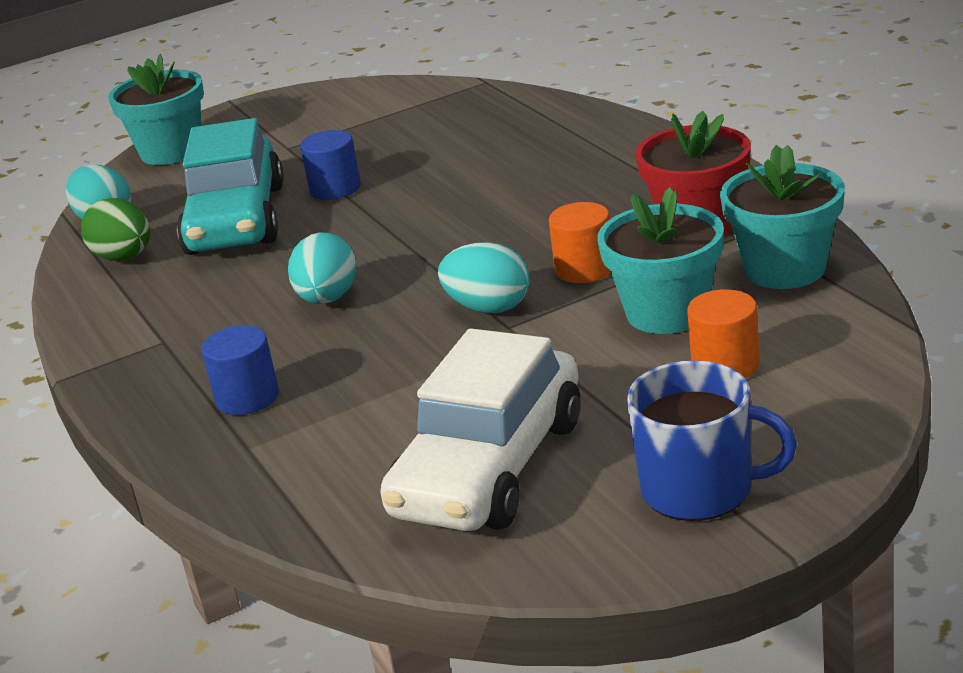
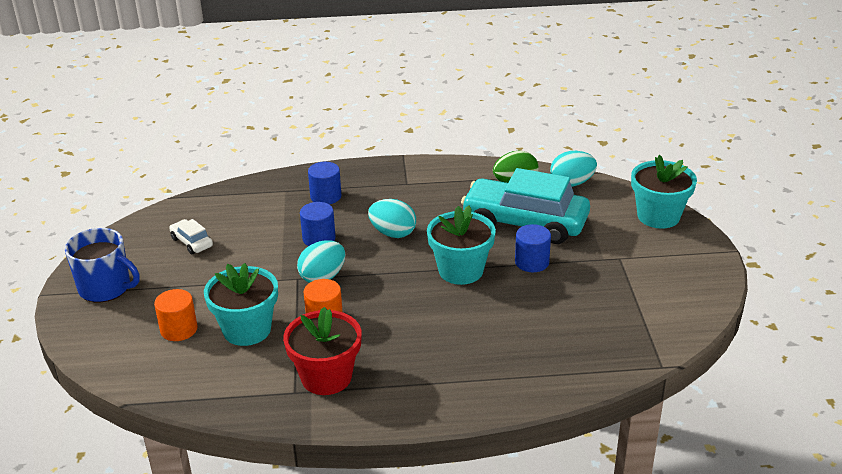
camera: 110 degrees right, 5 degrees up
white car [380,328,581,531] -> white car [169,219,213,254], size x0.42
blue mug [627,360,797,521] -> blue mug turned 105 degrees counterclockwise [65,228,140,302]
turquoise flower pot [720,145,845,289] -> turquoise flower pot moved to [427,206,496,285]
none -> blue cylinder [300,202,336,246]

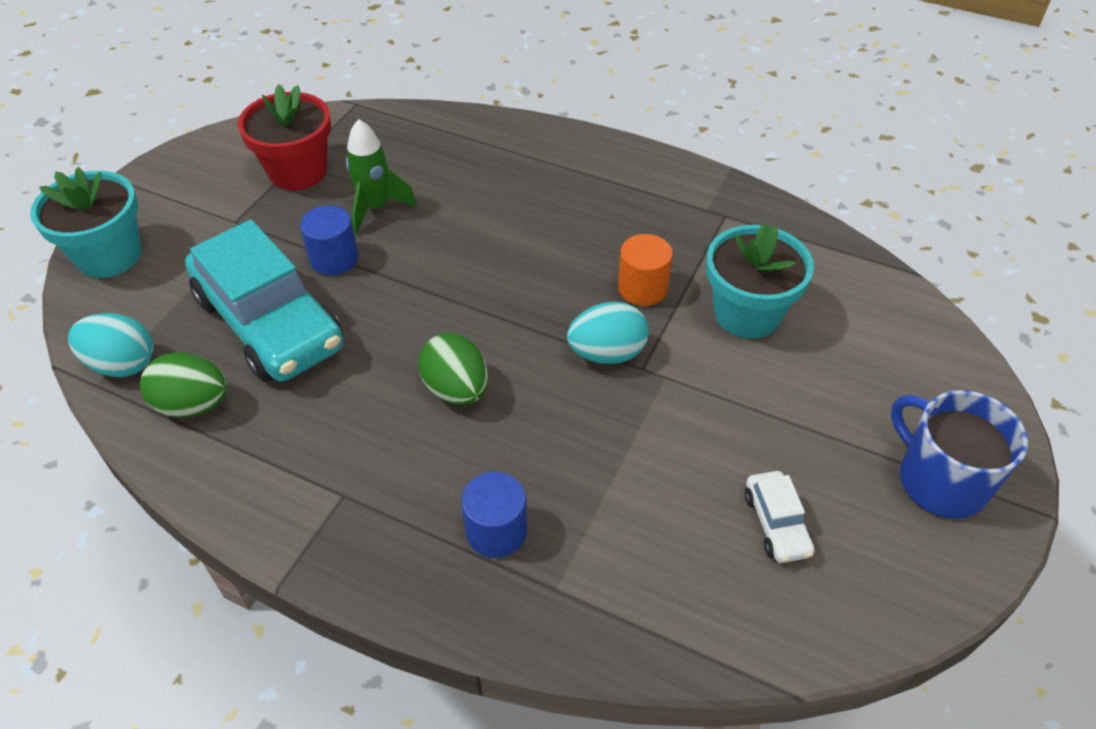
camera: 150 degrees left, 15 degrees up
orange cylinder [154,289,198,341] -> none
red flower pot [283,307,362,395] -> red flower pot moved to [238,84,331,191]
blue cylinder [300,202,336,246] -> none
turquoise egg [368,199,416,238] -> green egg [418,333,488,405]
turquoise flower pot [427,206,496,285] -> none
none -> green rocket [346,119,417,235]

